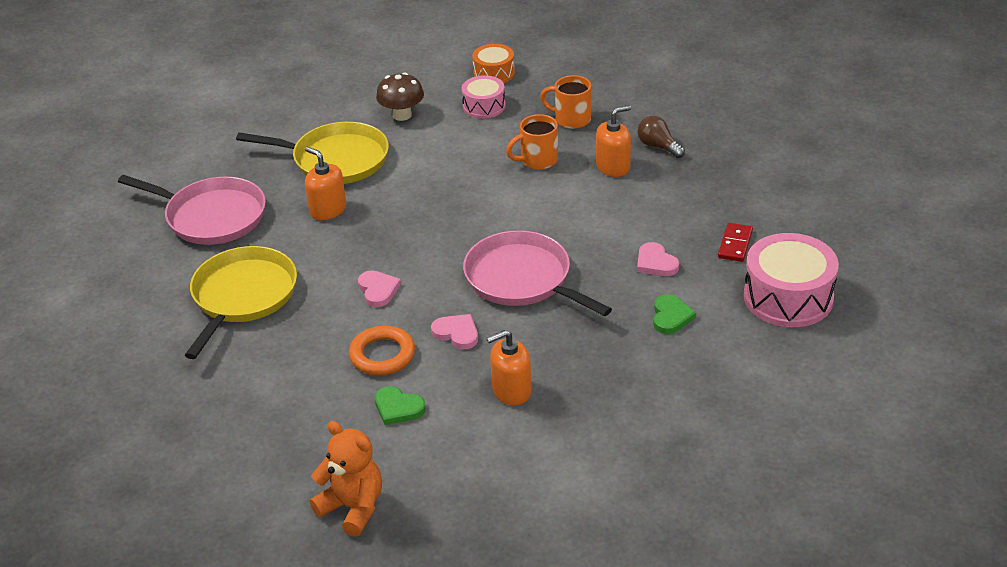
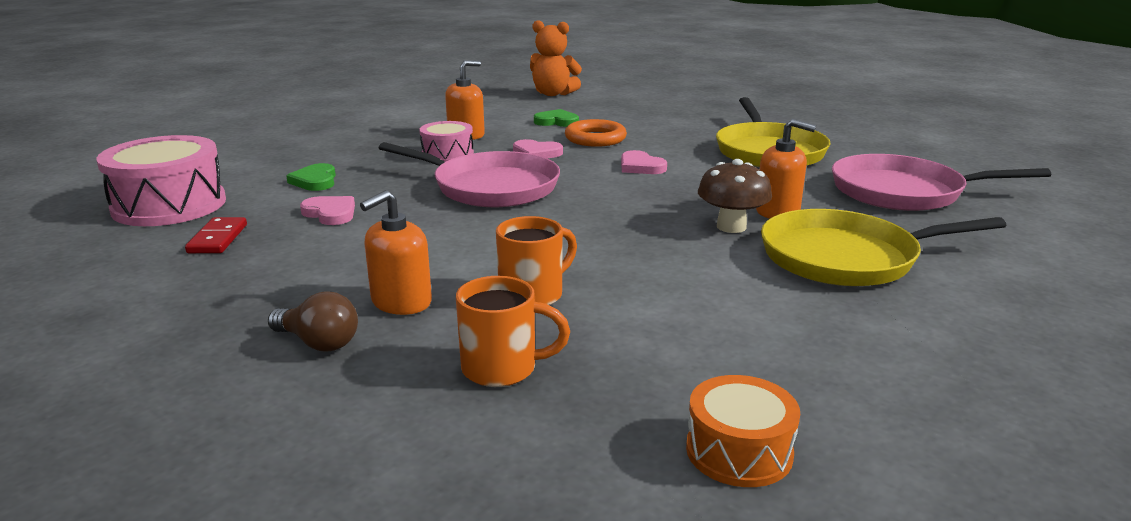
camera: 160 degrees right, 15 degrees down
brown mushroom [376,72,424,121] -> brown mushroom moved to [698,159,772,233]
pink drum [462,75,505,118] -> pink drum moved to [419,121,474,162]

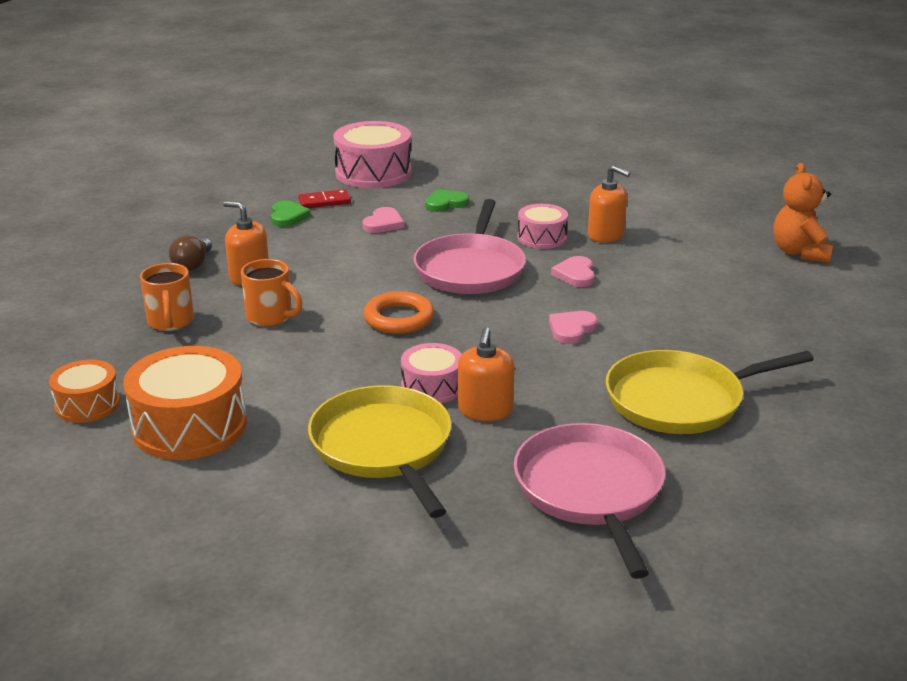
camera: 75 degrees right, 5 degrees up
green heart [534,109,579,127] -> green heart moved to [271,200,311,227]
orange ring [565,119,627,147] -> orange ring moved to [363,291,434,334]
brown mushroom [698,159,772,233] -> pink drum [401,343,462,403]
none -> orange drum [123,346,247,460]

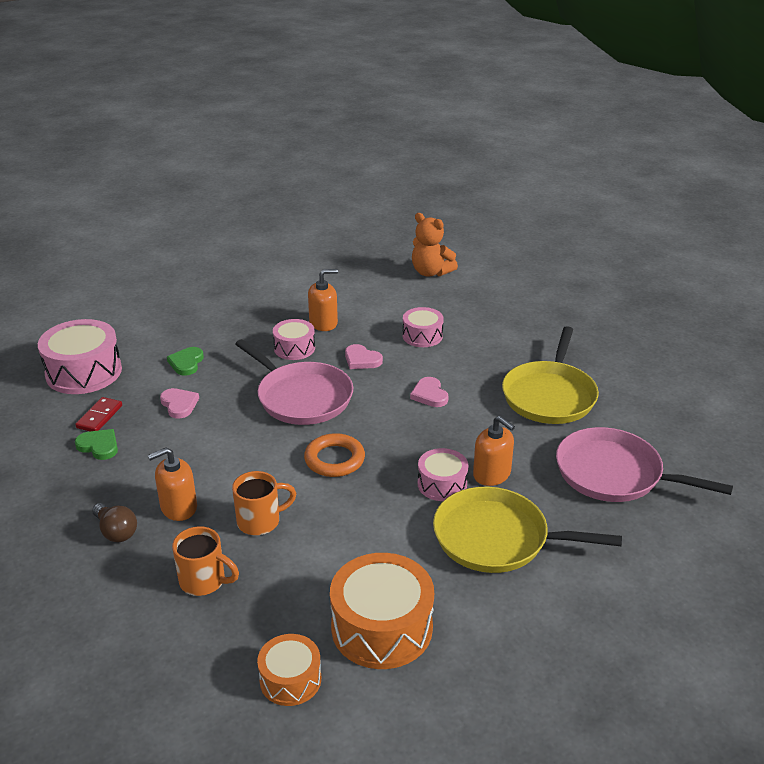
camera: 55 degrees left, 5 degrees up
none -> pink drum [402,307,444,347]

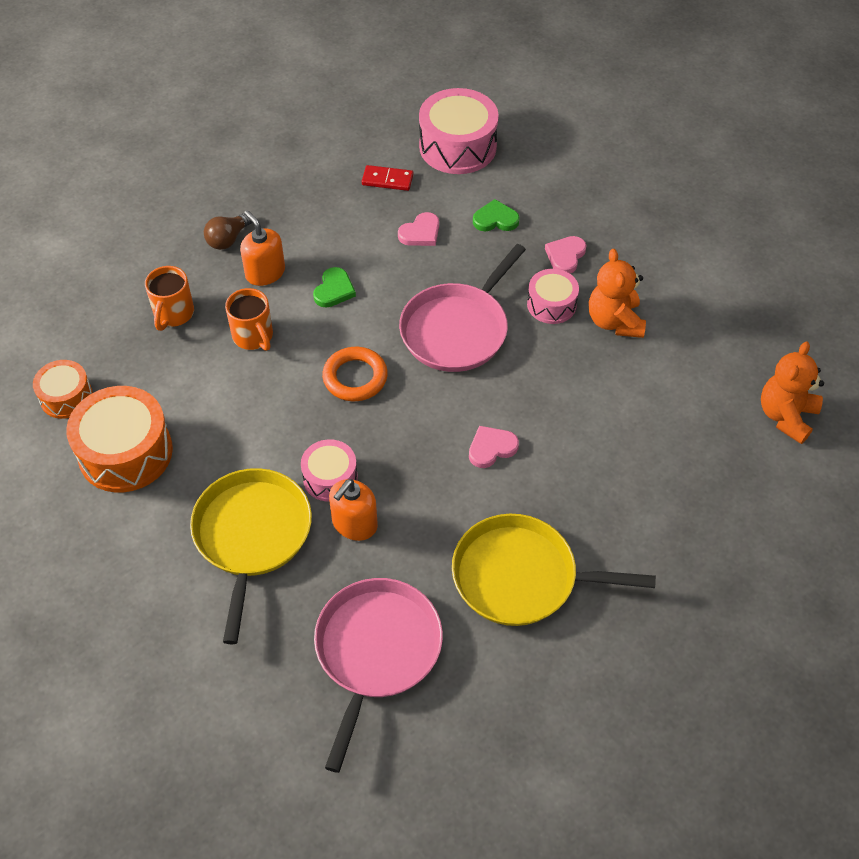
camera: 80 degrees right, 20 degrees up
green heart [75,429,118,460] -> green heart moved to [313,267,356,308]
orange soap dispenser [308,269,338,331] -> orange teddy bear [589,249,646,338]
pink heart [345,344,383,369] -> pink heart moved to [545,236,586,273]
pink drum [402,307,444,347] -> none

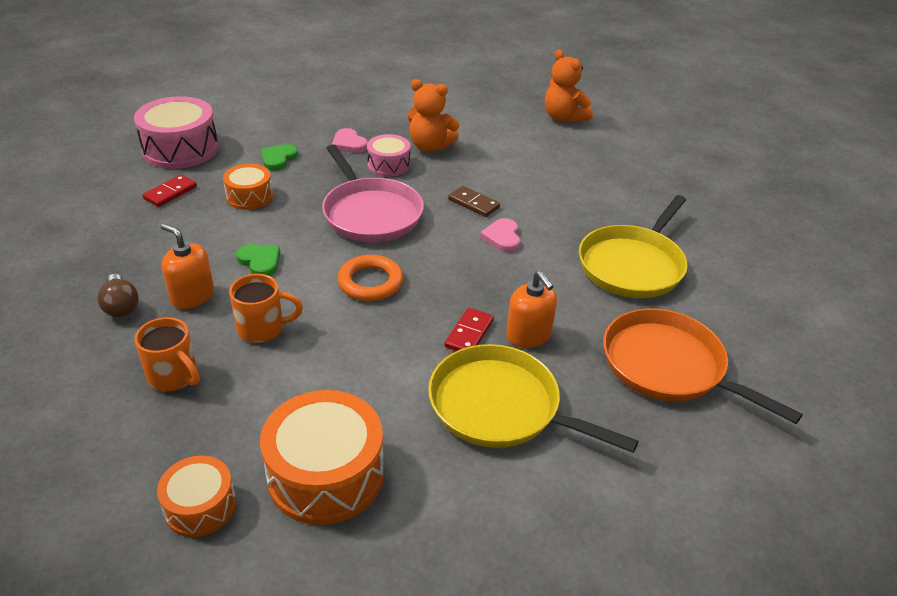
camera: 65 degrees left, 15 degrees down
orange soap dispenser [240,210,285,286] -> orange soap dispenser turned 45 degrees clockwise [161,224,214,309]
pink drum [301,439,358,502] -> red domino [445,308,494,351]
pink pan [314,578,443,773] -> orange pan [603,308,803,424]
pink heart [398,212,439,246] -> orange drum [223,164,273,210]
none -> brown domino [448,186,500,217]

